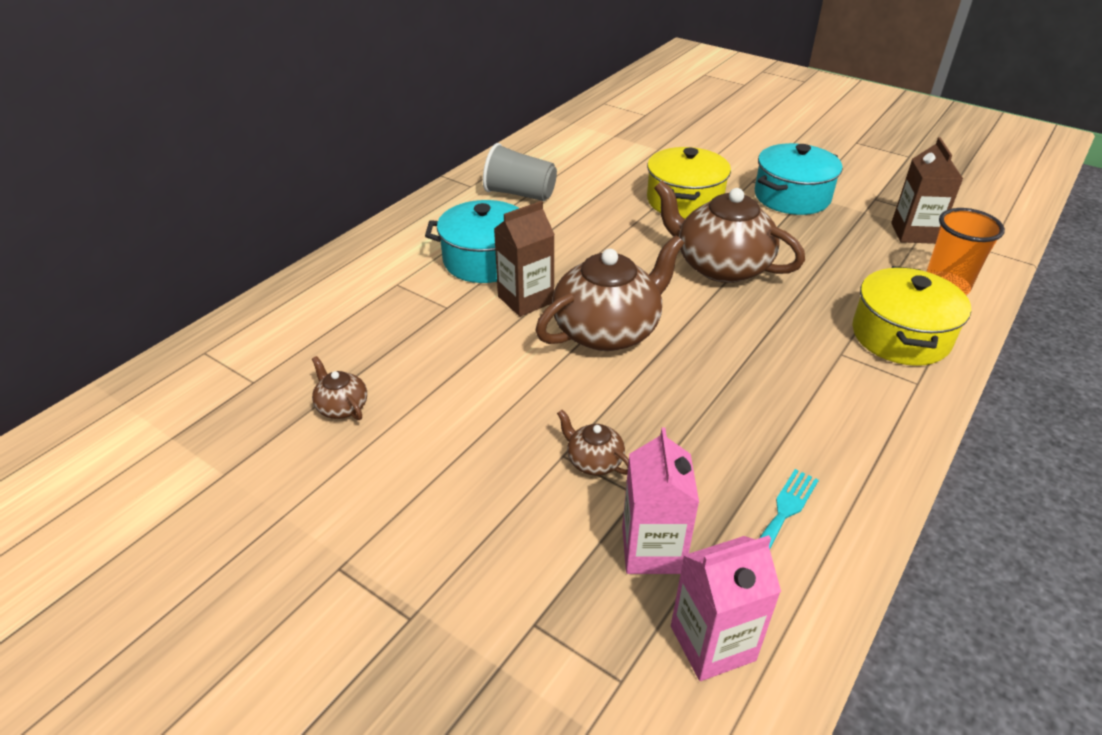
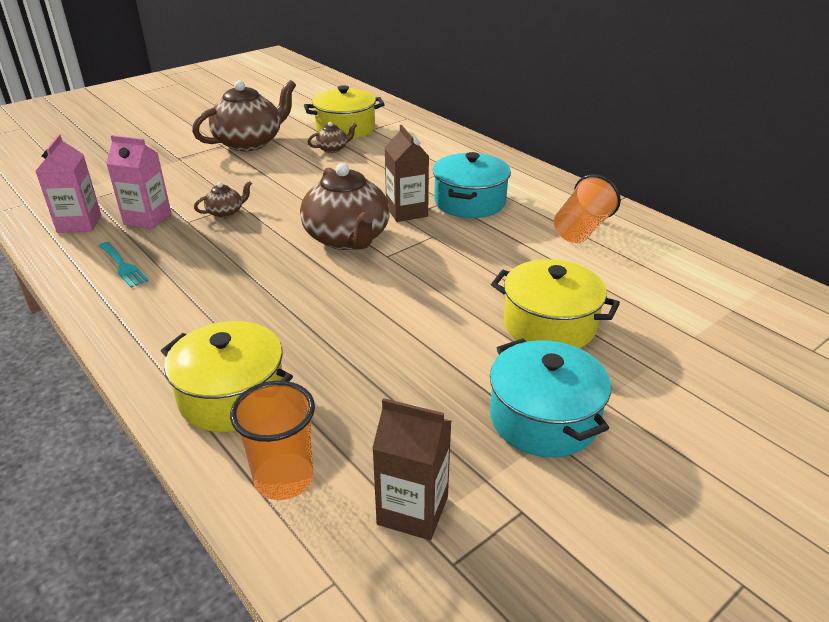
camera: 105 degrees right, 5 degrees down
grey cup [483,143,557,201] -> orange cup [554,174,621,243]
brown teapot [654,181,805,283] -> brown teapot moved to [192,80,296,151]
none -> yellow pot [304,85,385,139]

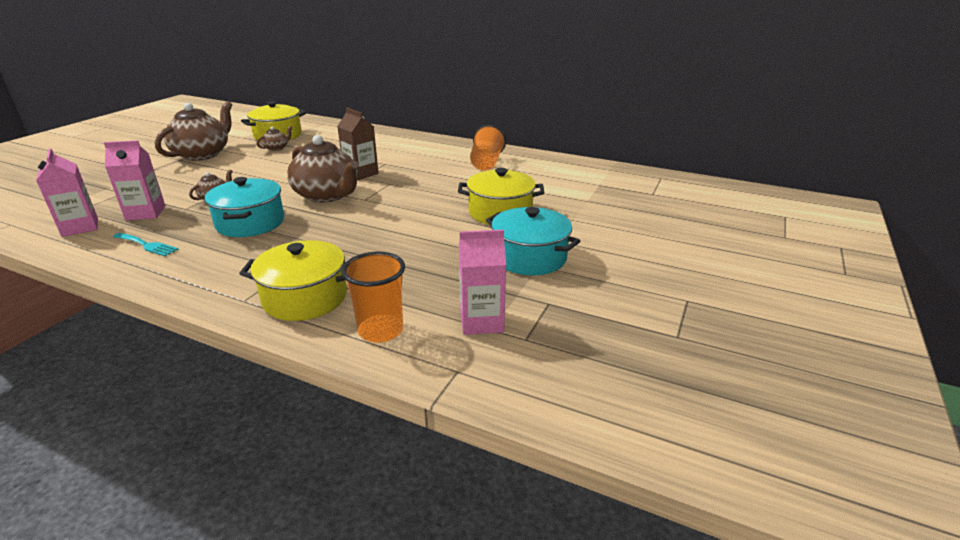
camera: 25 degrees left, 5 degrees down
brown carton [372,398,451,540] -> pink carton [459,230,506,335]
turquoise pot [433,152,511,218] -> turquoise pot moved to [205,177,284,237]

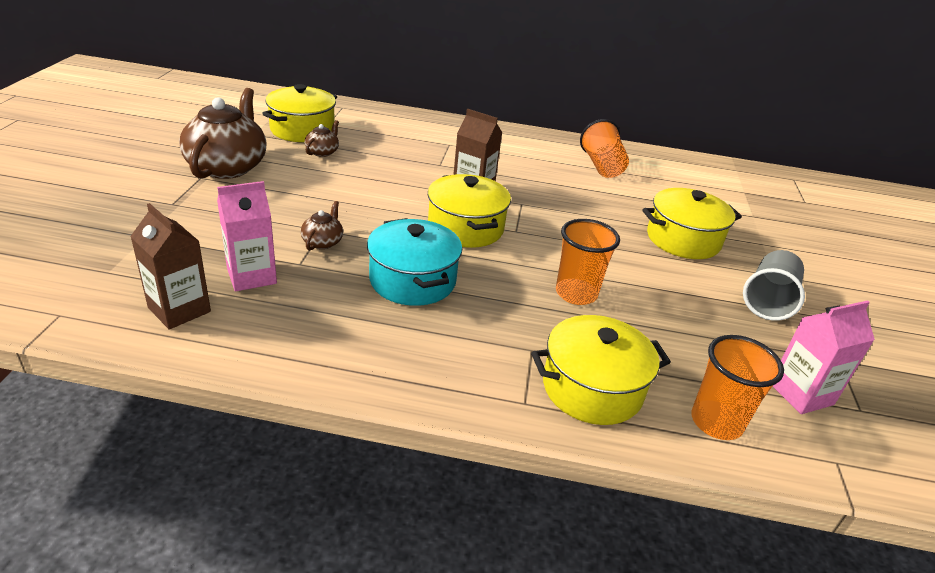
camera: 20 degrees left, 5 degrees up
pink carton [36,148,98,237] -> brown carton [130,203,211,330]
turquoise fork [113,233,179,256] -> none
brown teapot [287,135,358,203] -> yellow pot [428,174,511,248]
turquoise pot [486,207,580,275] -> grey cup [743,250,805,321]
none -> orange cup [556,219,620,305]

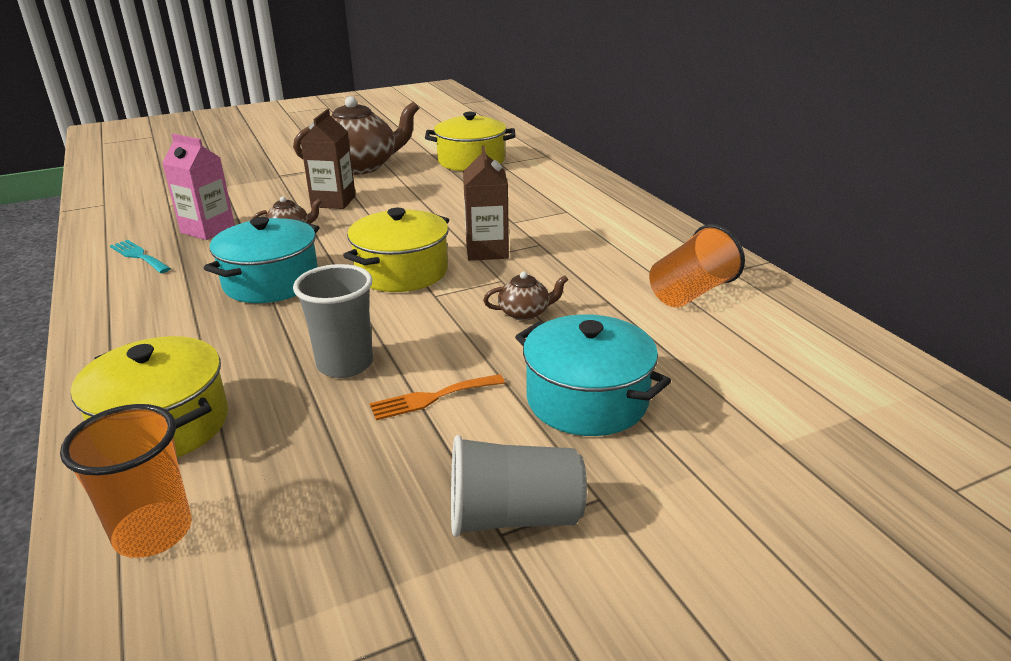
camera: 60 degrees right, 5 degrees down
brown carton [130,203,211,330] -> brown carton moved to [301,109,356,209]
brown teapot [305,120,339,157] -> brown teapot moved to [483,271,568,321]
orange cup [556,219,620,305] -> grey cup [293,264,373,378]
yellow pot [642,188,742,259] -> turquoise pot [515,314,671,436]
pink carton [773,300,875,414] -> none
none -> turquoise fork [110,240,171,273]
none -> orange fork [370,374,505,420]

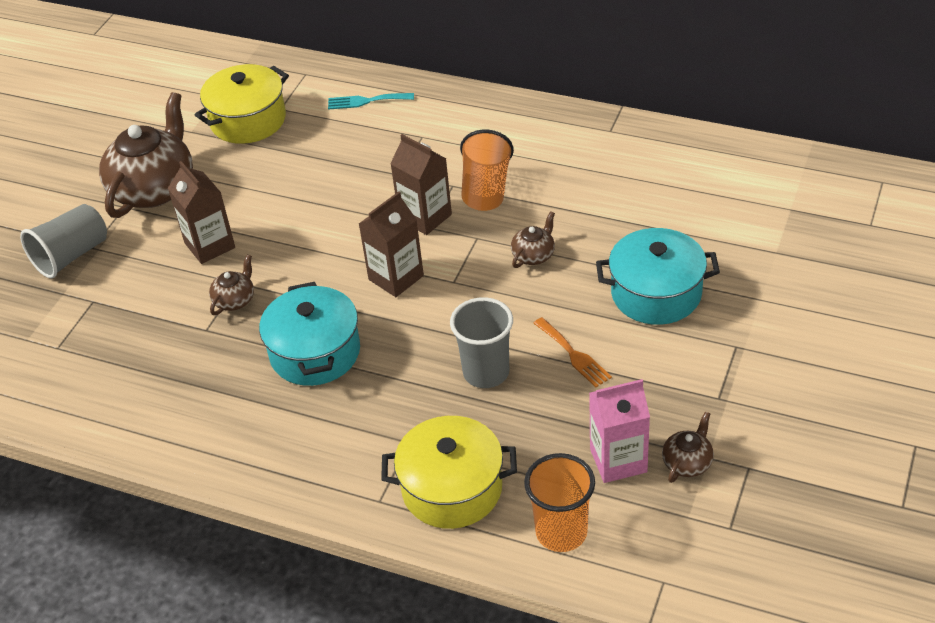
camera: 40 degrees left, 15 degrees up
turquoise fork [110,240,171,273] -> turquoise fork moved to [328,93,414,110]
pink carton [162,134,235,240] -> pink carton moved to [589,379,650,483]
yellow pot [343,208,449,292] -> brown carton [359,192,424,297]
orange fork [370,374,505,420] -> orange fork turned 60 degrees counterclockwise [533,317,612,387]
grey cup [451,435,587,537] -> grey cup moved to [20,204,107,279]
orange cup [649,224,745,308] -> orange cup moved to [460,130,514,211]
none -> brown teapot [662,411,714,483]

